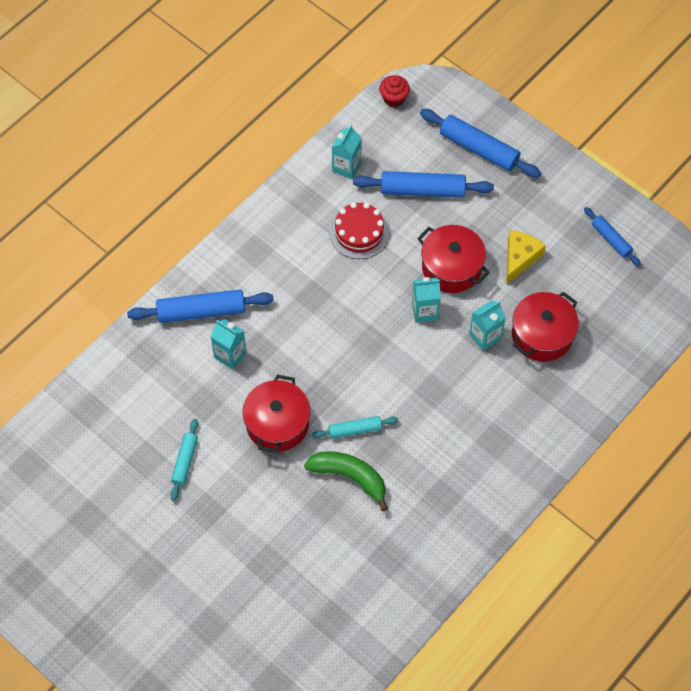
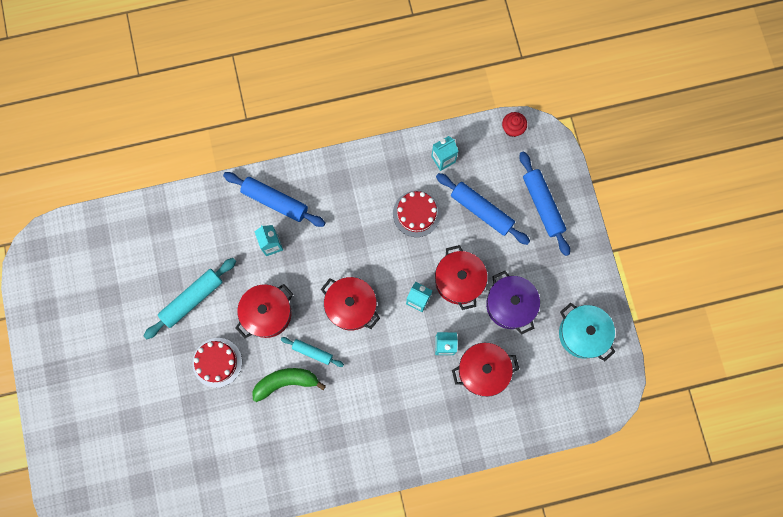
camera: 35 degrees right, 15 degrees up
turquoise rolling pin [170,419,198,500] -> turquoise rolling pin [144,258,236,339], size x1.72
green banana [304,451,388,511] -> green banana turned 75 degrees counterclockwise [252,368,326,402]
yellow cheese [506,230,546,285] -> purple pot [486,271,540,334]
blue rolling pin [584,207,641,267] -> turquoise pot [559,303,615,361]
none -> red cake [192,338,242,388]
none -> red pot [321,277,380,331]

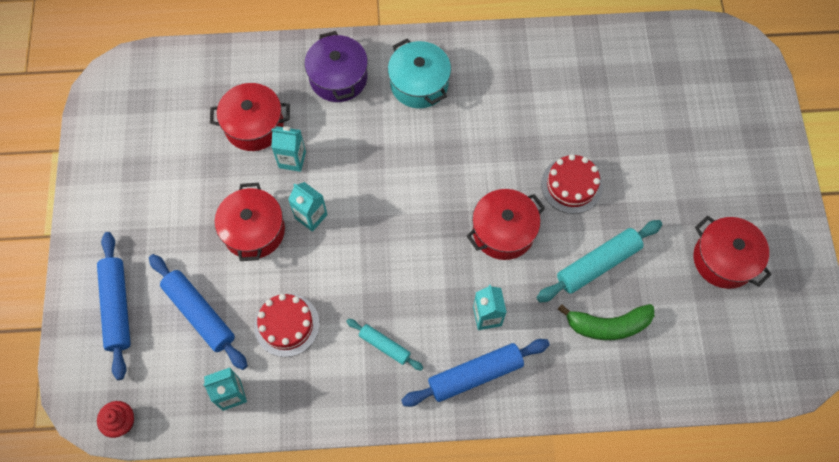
camera: 170 degrees left, 10 degrees down
blue rolling pin [223,172,325,227] -> blue rolling pin turned 60 degrees counterclockwise [401,339,550,407]
green banana [252,368,326,402] -> green banana moved to [558,304,654,340]
turquoise rolling pin [281,337,344,367] -> turquoise rolling pin moved to [346,319,424,371]
red pot [321,277,380,331] -> red pot moved to [693,216,772,289]
purple pot [486,271,540,334] -> purple pot moved to [304,31,368,102]
turquoise pot [559,303,615,361] -> turquoise pot moved to [388,39,451,108]

